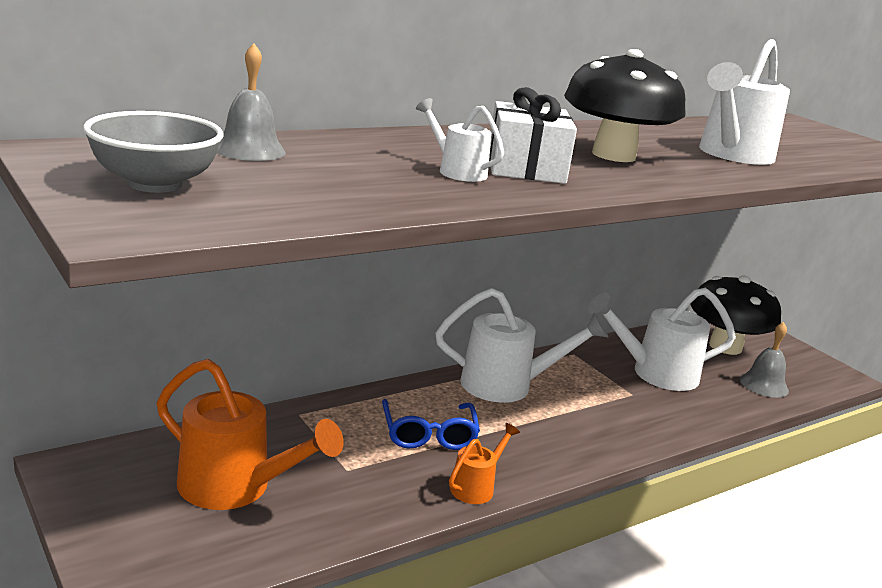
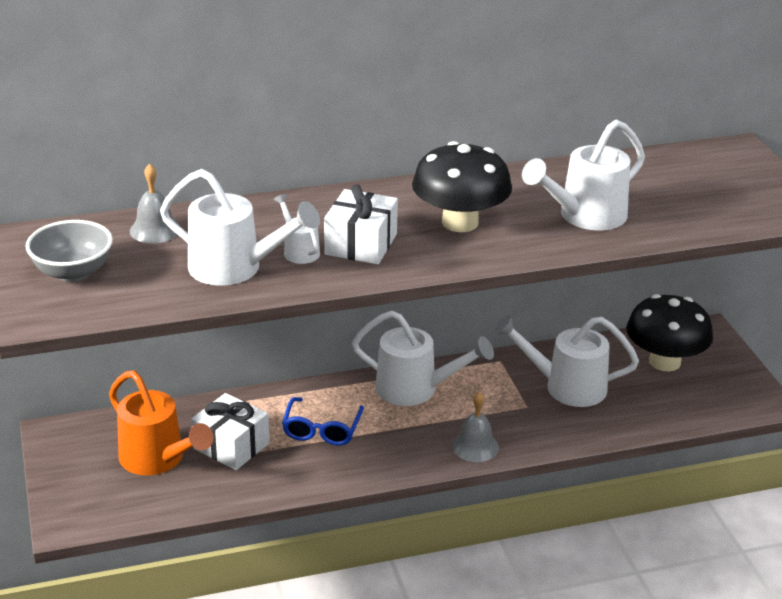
camera: 20 degrees right, 10 degrees up
orange watering can [449,423,520,504] -> none
grey bell [740,322,789,398] -> grey bell moved to [452,392,499,462]
none -> white watering can [160,169,320,286]
none -> white gift [191,393,270,470]

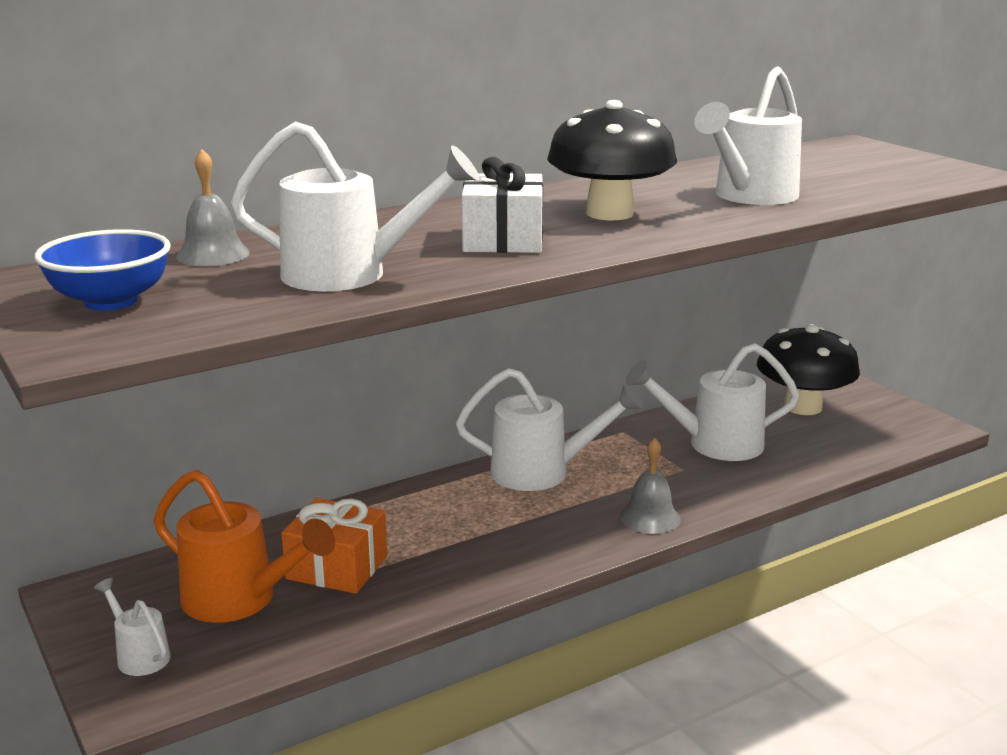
camera: 15 degrees left, 10 degrees down
grey bowl [26,220,113,282] -> blue bowl [34,229,171,311]
white gift [191,393,270,470] -> orange gift [281,498,387,594]
white watering can [274,194,320,264] -> white watering can moved to [94,578,171,676]
blue glasses [282,397,364,445] -> none

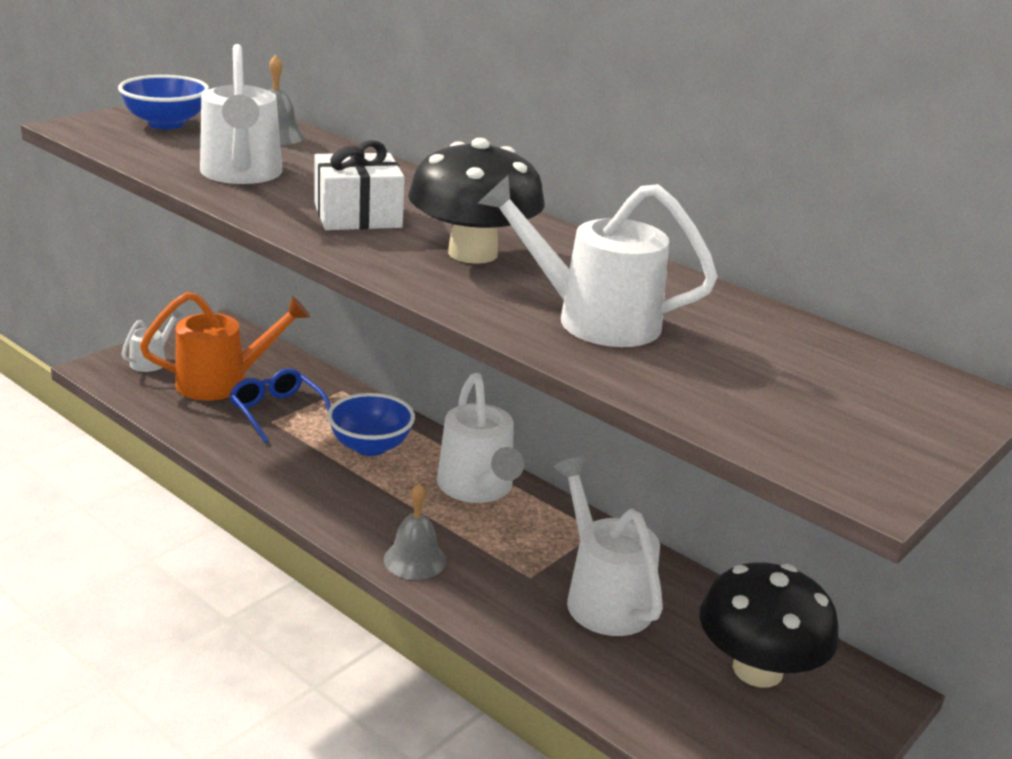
camera: 70 degrees right, 5 degrees up
orange watering can [154,470,335,623] -> orange watering can turned 120 degrees counterclockwise [140,292,310,401]
orange gift [281,498,387,594] -> blue glasses [229,368,331,443]
none -> blue bowl [327,393,415,456]

